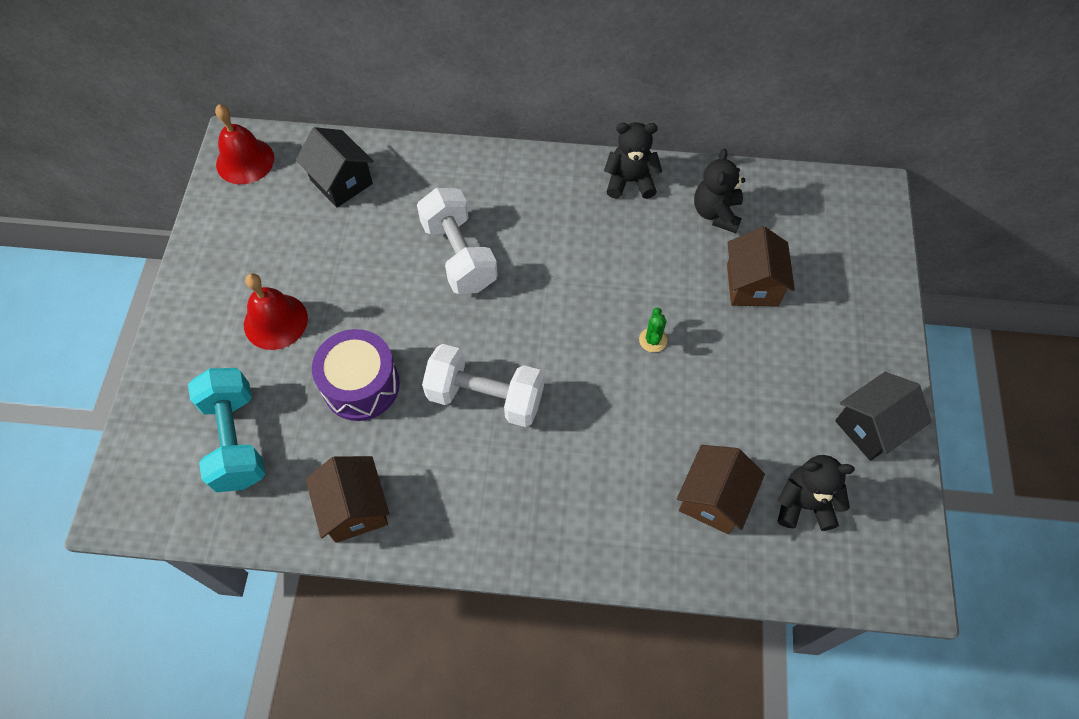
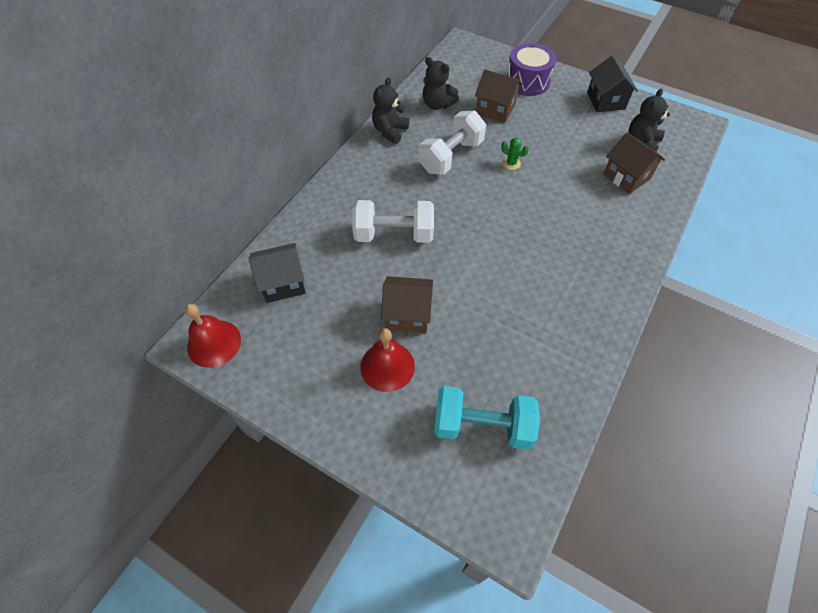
camera: 65 degrees left, 5 degrees down
brown house [306,456,389,543] -> brown house moved to [381,276,433,333]
purple drum [312,329,400,421] -> purple drum moved to [506,43,556,96]
white dumbbell [422,344,544,427] -> white dumbbell moved to [418,111,486,175]

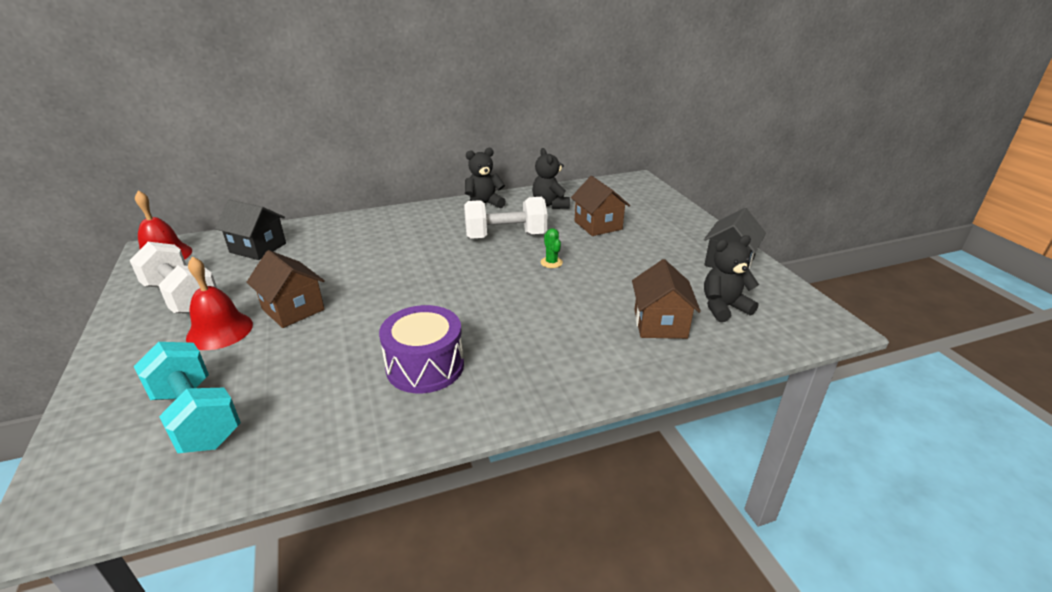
camera: 40 degrees right, 25 degrees down
white dumbbell [352,200,434,243] -> white dumbbell moved to [129,242,217,314]
purple drum [506,43,556,96] -> purple drum moved to [379,305,464,393]

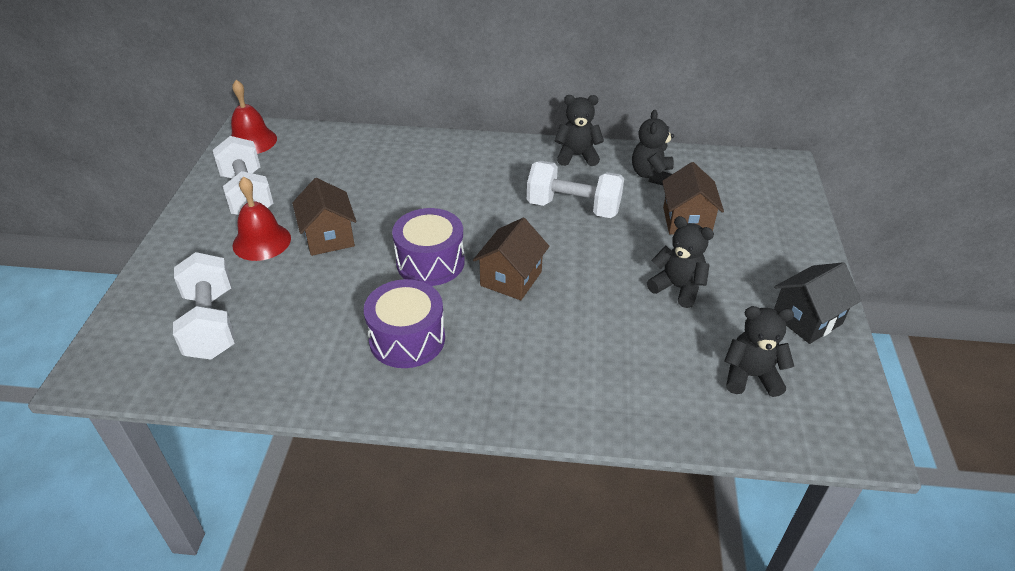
camera: 25 degrees right, 10 degrees up
turquoise dumbbell [134,342,241,453] -> white dumbbell [173,252,235,360]
black house [215,199,286,260] -> none
green cactus [540,228,563,268] -> none
brown house [632,259,701,339] -> brown house moved to [473,218,549,300]
none -> purple drum [392,208,465,286]
none -> black teddy bear [647,216,714,308]

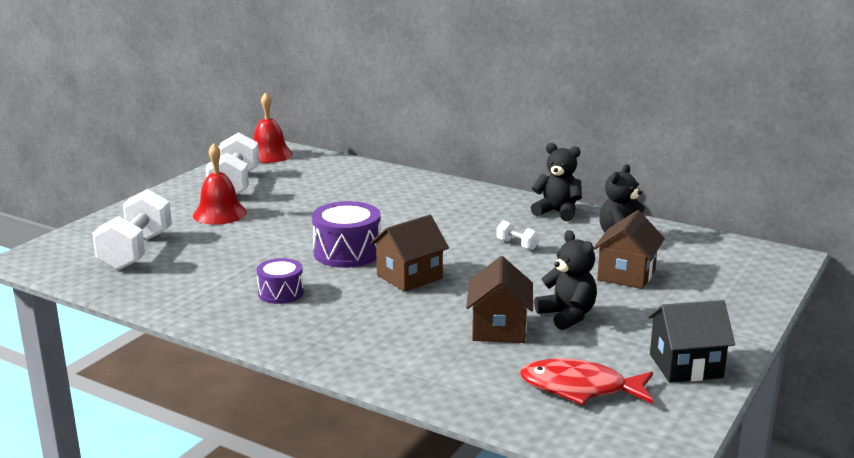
camera: 25 degrees right, 20 degrees down
brown house [292,178,356,256] -> brown house moved to [466,256,533,343]
purple drum [364,279,445,368] -> purple drum [256,258,304,304], size x0.62
white dumbbell [527,161,624,218] -> white dumbbell [497,220,539,250], size x0.43
black teddy bear [724,306,794,397] -> red fish [520,358,653,405]

